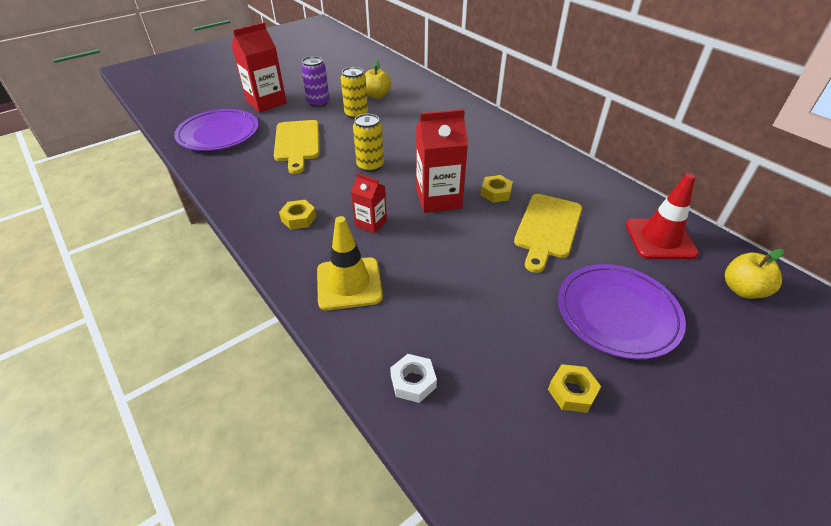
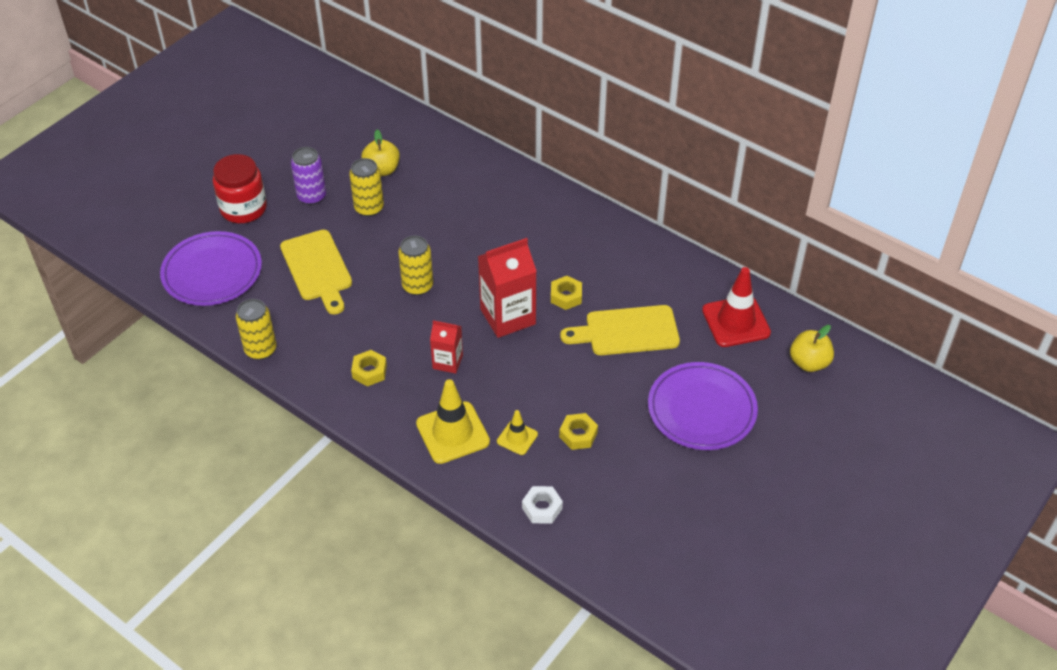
camera: 15 degrees left, 5 degrees up
red carton [231,23,287,113] -> red jar [213,154,267,223]
yellow cutting board [514,194,582,273] -> yellow cutting board turned 75 degrees clockwise [560,305,680,355]
yellow nut [548,364,601,413] -> yellow nut moved to [559,413,598,450]
none -> yellow can [236,299,277,360]
none -> yellow traffic cone [497,410,538,455]

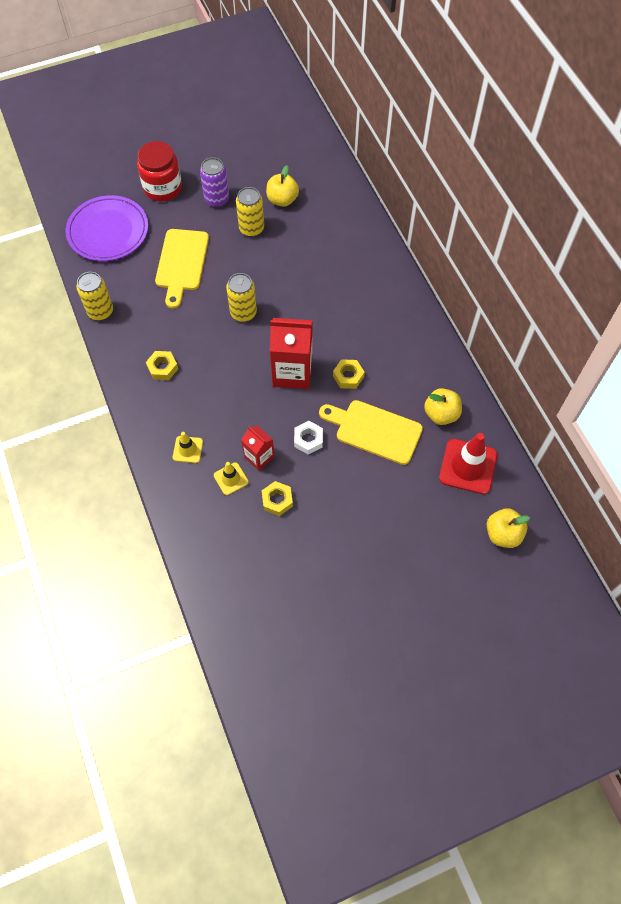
camera: 30 degrees right, 15 degrees up
yellow traffic cone [416,379,490,464] -> yellow traffic cone [173,432,203,463], size x0.54
red carton [430,320,463,374] -> red carton moved to [241,426,274,471]
white nut [522,486,563,524] -> white nut moved to [294,421,323,455]
purple plate [648,362,758,450] -> none
none -> yellow apple [424,388,462,425]

